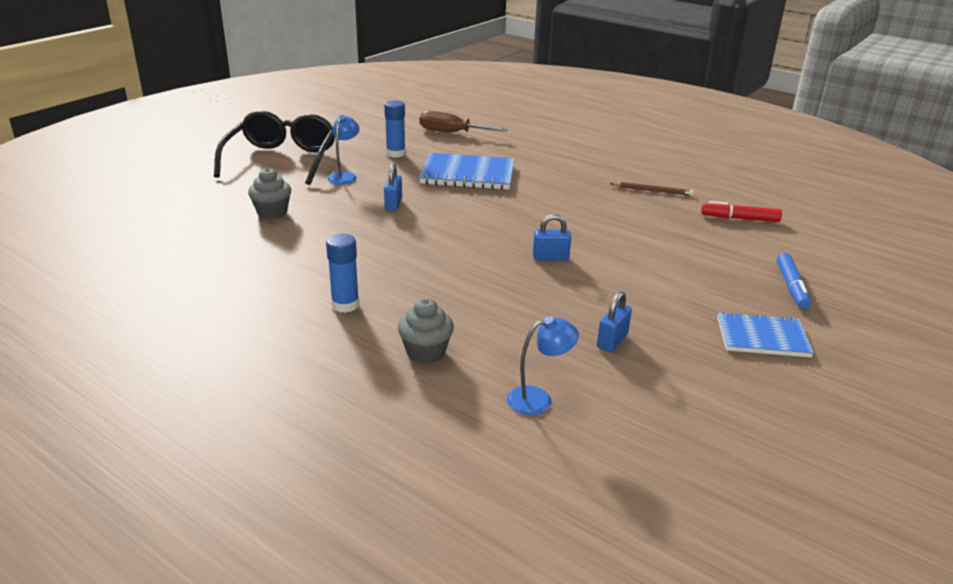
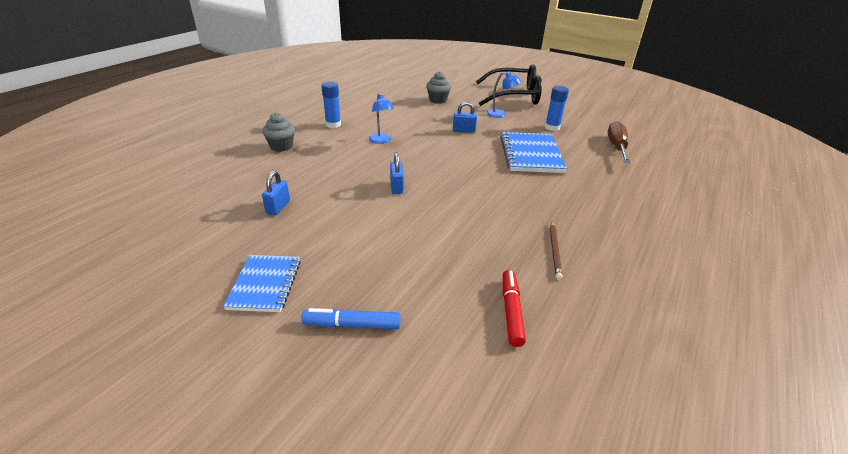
camera: 85 degrees right, 5 degrees up
blue lamp [507,316,579,415] -> blue lamp moved to [369,93,394,144]
blue padlock [597,291,632,352] -> blue padlock turned 75 degrees clockwise [262,171,290,215]

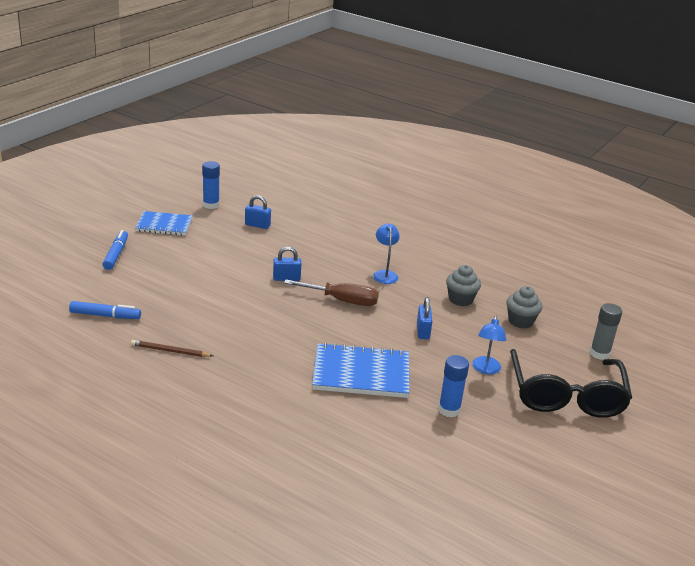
camera: 90 degrees right, 5 degrees down
grey cupcake [262,113,295,152] -> grey cupcake moved to [446,265,481,306]
blue glue stick [321,82,341,128] -> blue glue stick moved to [202,161,220,209]
blue lamp [369,93,394,144] -> blue lamp turned 105 degrees clockwise [373,224,400,284]
red marker [503,270,526,347] -> blue marker [69,301,141,319]
brown screwdriver [607,121,631,163] -> brown screwdriver moved to [284,279,379,306]
none -> grey glue stick [590,303,622,360]

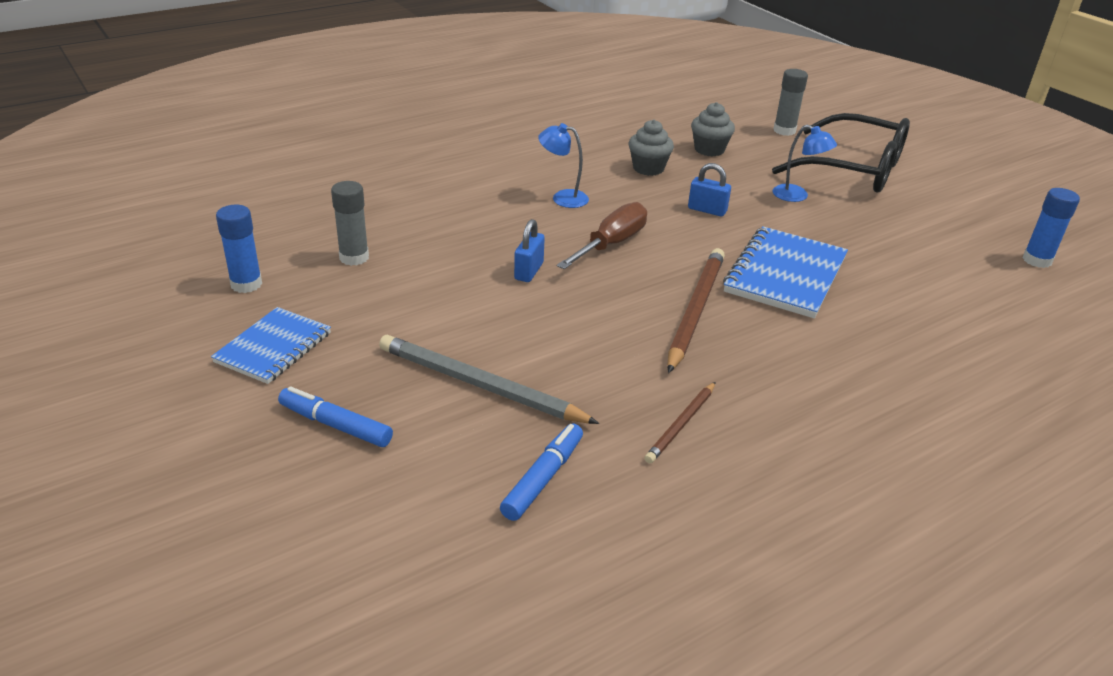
camera: 65 degrees left, 5 degrees up
blue padlock [245,195,271,229] -> grey glue stick [331,181,369,266]
blue glue stick [438,355,469,417] -> blue glue stick moved to [1023,188,1080,268]
none -> grey pencil [379,335,599,424]
none -> brown pencil [667,248,725,373]

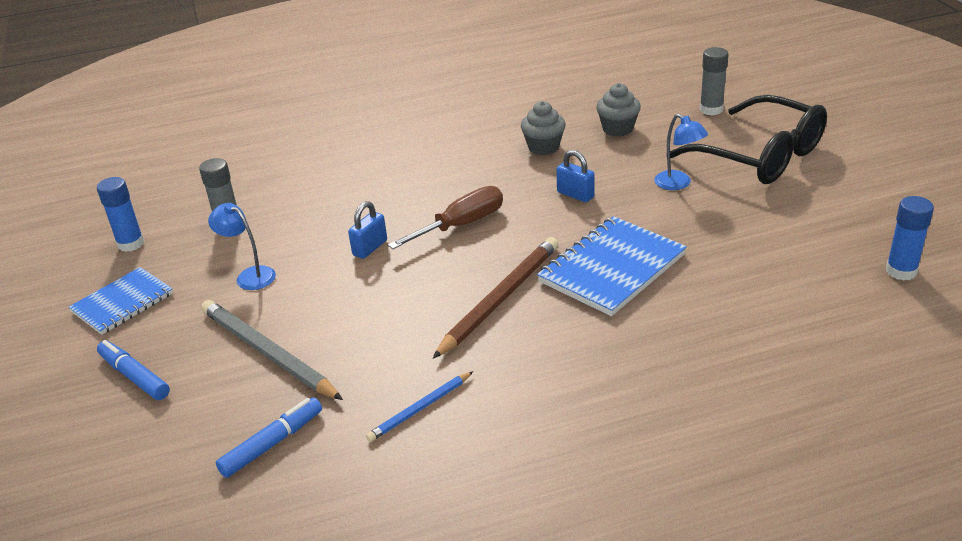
camera: 20 degrees right, 0 degrees up
blue lamp [538,123,589,208] -> blue lamp moved to [208,203,276,290]
brown pencil [645,382,716,463] -> blue pencil [366,371,473,442]

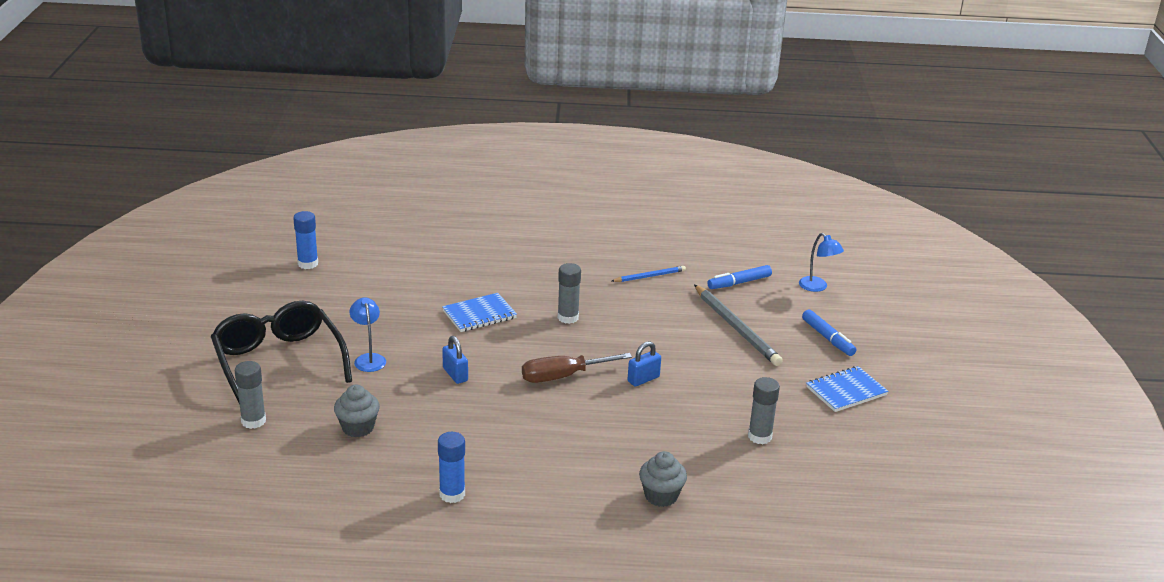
camera: 165 degrees left, 5 degrees down
blue glue stick [97,177,144,252] -> blue glue stick moved to [438,432,465,503]
blue lamp [208,203,276,290] -> blue lamp moved to [799,233,844,292]
brown pencil [433,237,559,358] -> grey glue stick [558,263,581,324]
grey cupcake [521,101,566,155] -> grey cupcake moved to [639,451,687,507]
blue notebook [537,216,687,316] -> blue notebook [442,293,517,332], size x0.66

